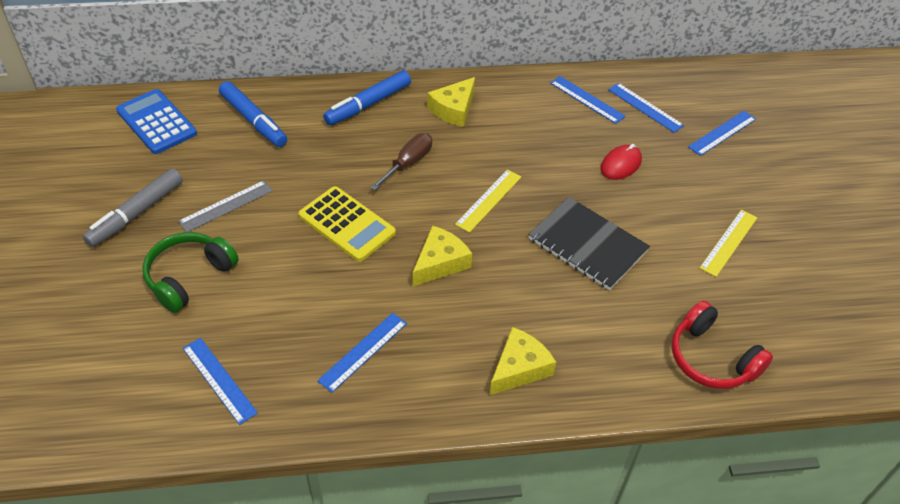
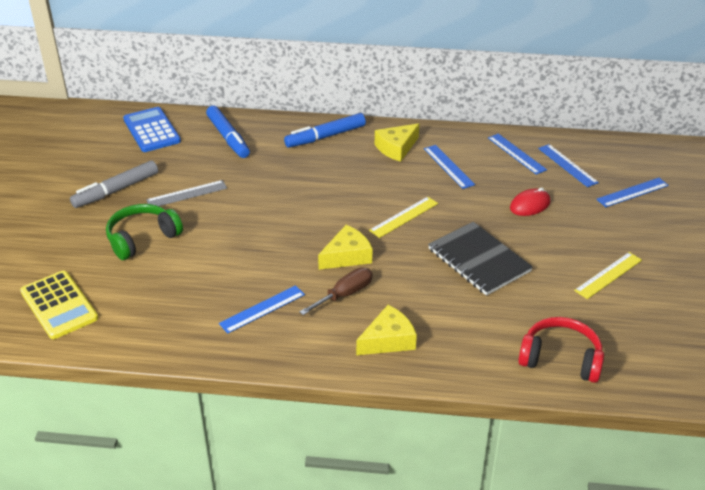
camera: 15 degrees right, 10 degrees down
blue ruler [183,338,258,425] -> blue ruler moved to [424,145,475,189]
yellow calculator [299,186,396,262] -> yellow calculator moved to [20,271,98,339]
brown screwdriver [370,133,432,190] -> brown screwdriver moved to [299,267,373,315]
red headphones [671,300,773,389] -> red headphones turned 135 degrees clockwise [518,317,604,383]

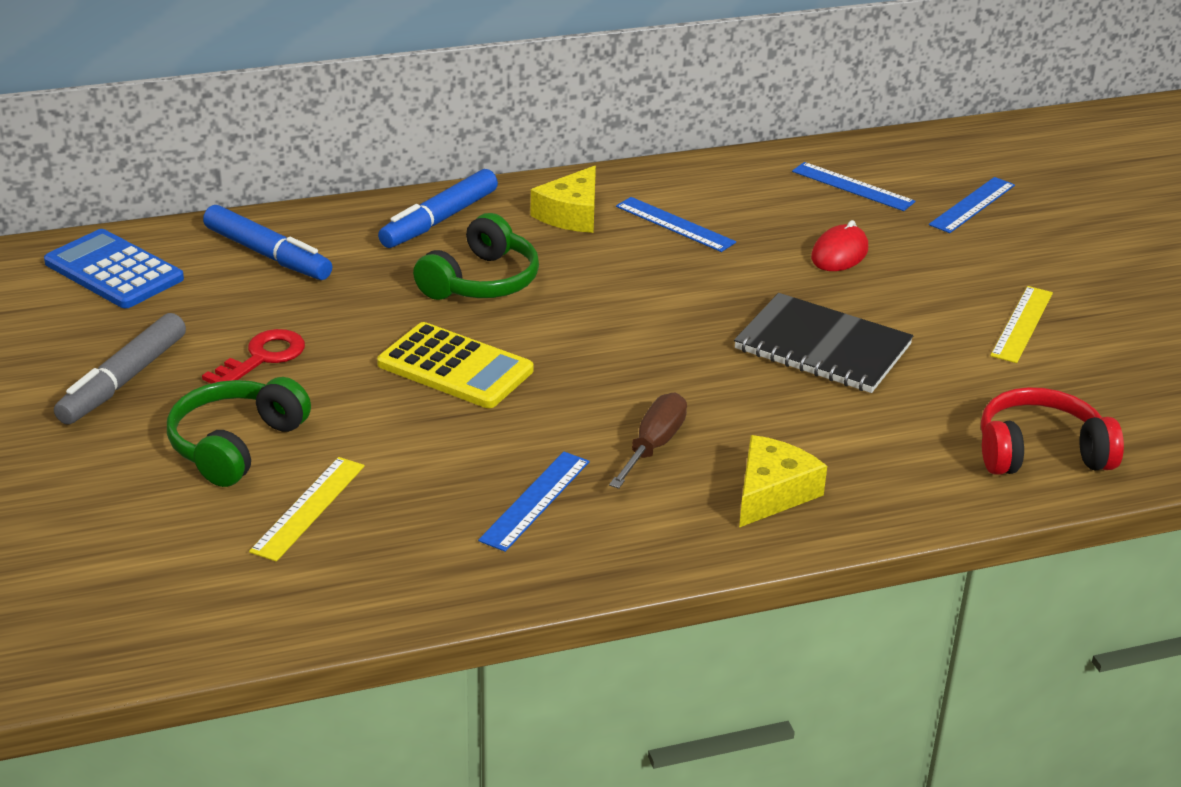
camera: 25 degrees left, 5 degrees down
yellow calculator [20,271,98,339] -> yellow calculator moved to [377,322,533,408]
grey ruler [146,180,227,206] -> red key [202,329,305,383]
yellow cheese [318,225,372,270] -> none
yellow ruler [369,197,438,238] -> yellow ruler moved to [249,457,365,562]
blue ruler [488,134,547,175] -> none
none -> green headphones [413,213,539,300]

